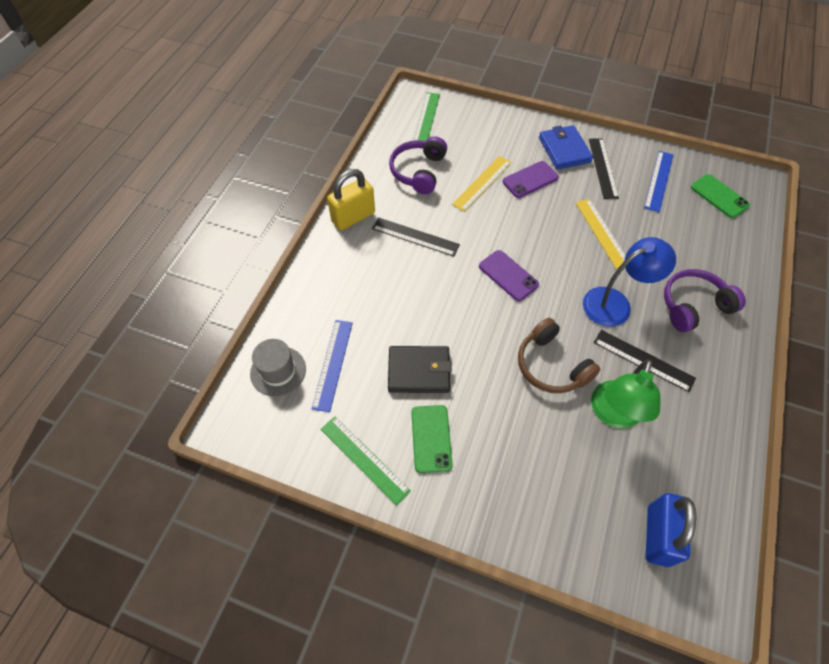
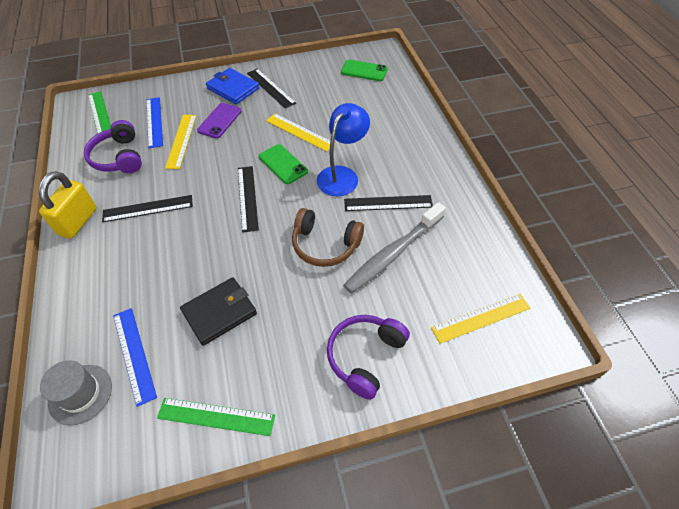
camera: 35 degrees left, 5 degrees down
green phone [411,405,453,473] -> green phone moved to [259,144,308,184]
purple phone [479,250,539,301] -> black ruler [238,166,259,233]
green lamp [591,360,661,429] -> grey toothbrush [343,202,446,293]
blue ruler [644,151,673,212] -> blue ruler moved to [146,97,163,148]
blue padlock [646,493,697,567] -> yellow ruler [431,294,531,344]
purple headphones [664,269,746,332] -> purple headphones moved to [327,315,410,400]

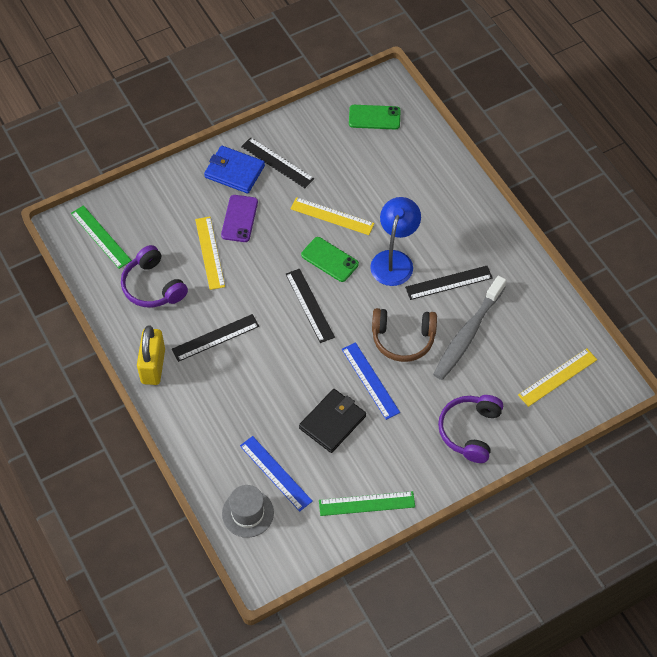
camera: 15 degrees left, 5 degrees up
blue ruler [146,97,163,148] -> blue ruler moved to [342,342,400,420]

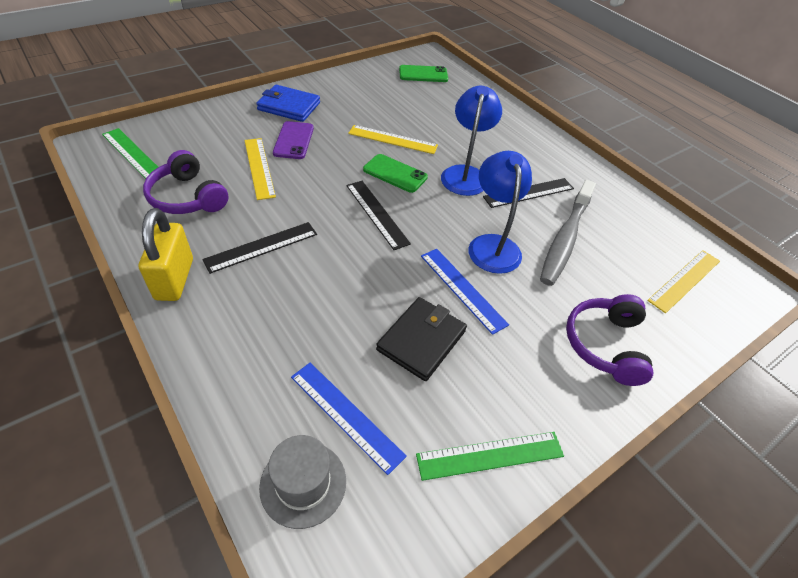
camera: 10 degrees left, 10 degrees down
black ruler [241,137,314,188] -> none
brown headphones [372,308,437,362] -> blue lamp [468,151,532,274]

